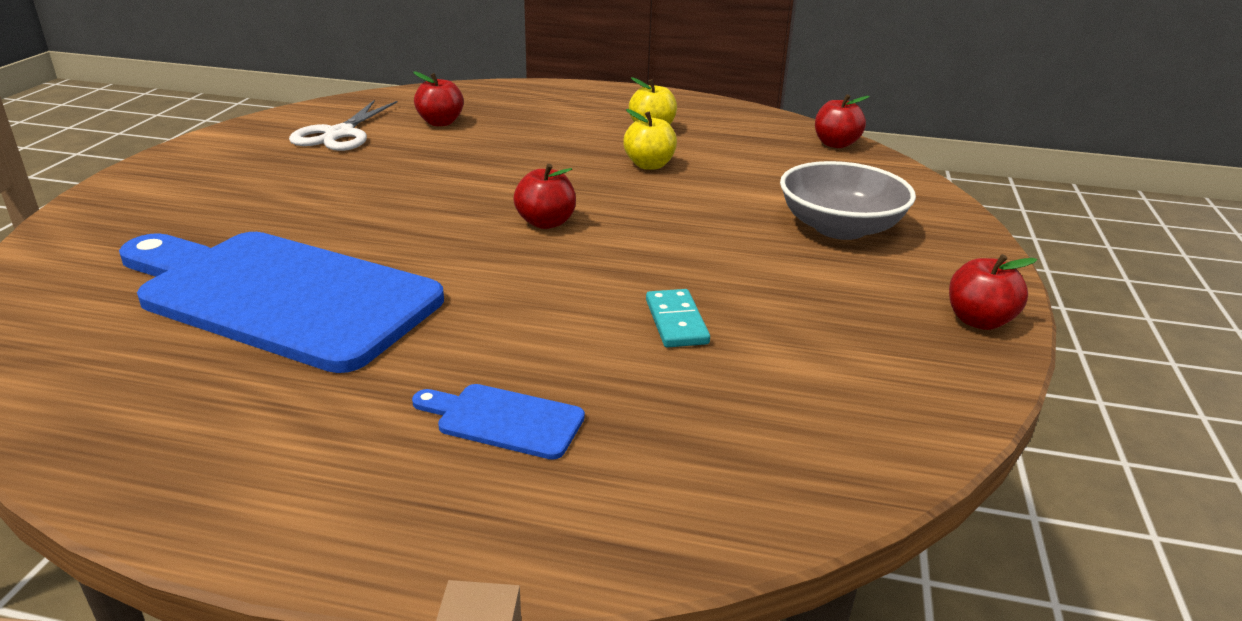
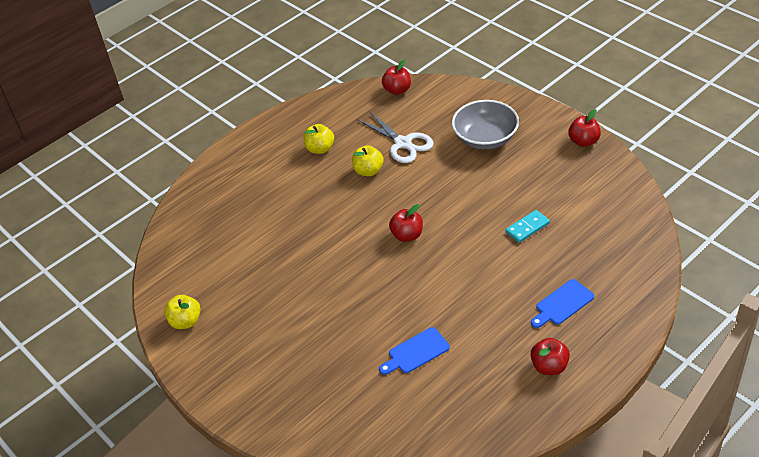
camera: 50 degrees left, 15 degrees up
blue cutting board [119,232,444,373] -> blue cutting board [379,327,450,375], size x0.40
white scissors [289,100,397,151] -> white scissors moved to [357,111,434,163]
red apple [413,71,464,126] -> red apple moved to [530,338,570,375]
turquoise domino [646,289,710,348] -> turquoise domino turned 60 degrees counterclockwise [506,210,550,243]
none -> yellow apple [164,295,201,329]

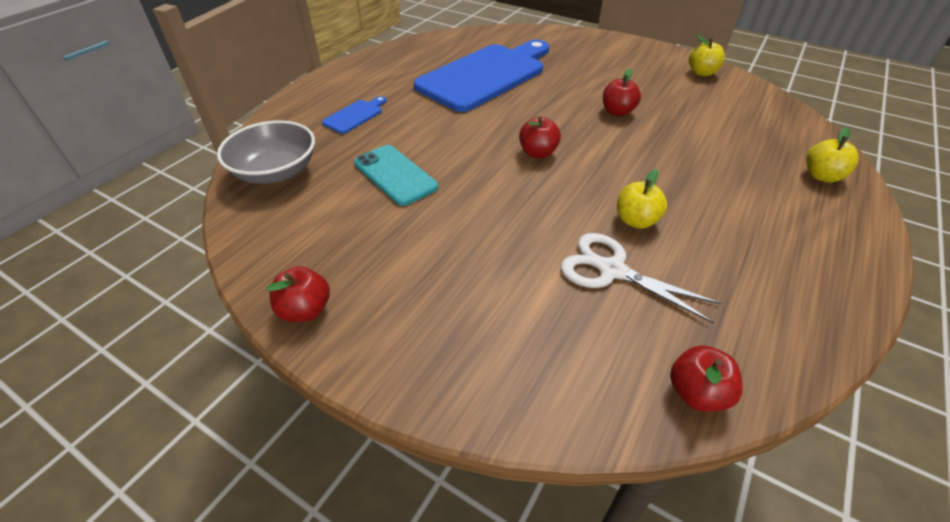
camera: 160 degrees right, 0 degrees up
yellow apple [304,124,334,154] -> yellow apple moved to [806,127,859,182]
blue cutting board [379,327,450,375] -> blue cutting board [414,40,549,112], size x2.49
grey bowl [452,100,519,149] -> grey bowl moved to [217,120,315,184]
turquoise domino [506,210,550,243] -> turquoise phone [354,145,438,206]
red apple [530,338,570,375] -> red apple moved to [603,68,641,116]

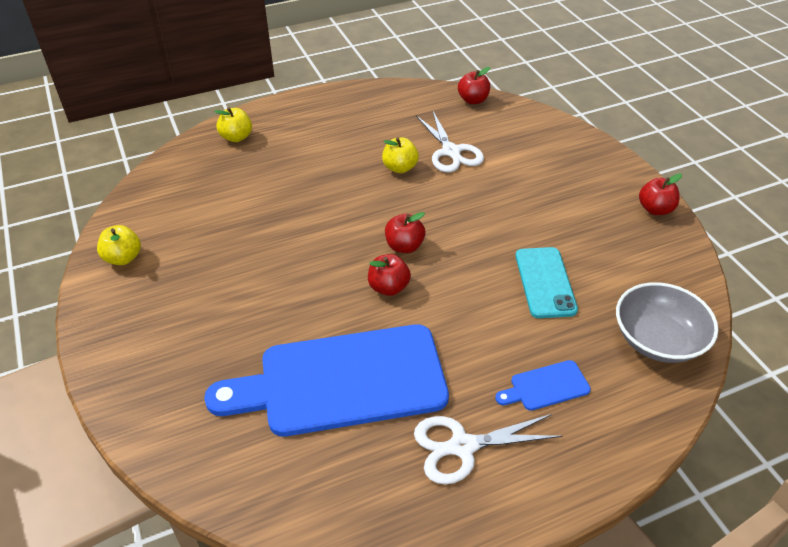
camera: 145 degrees left, 0 degrees up
red apple [603,68,641,116] -> red apple moved to [368,254,411,296]
none -> white scissors [414,414,563,484]

